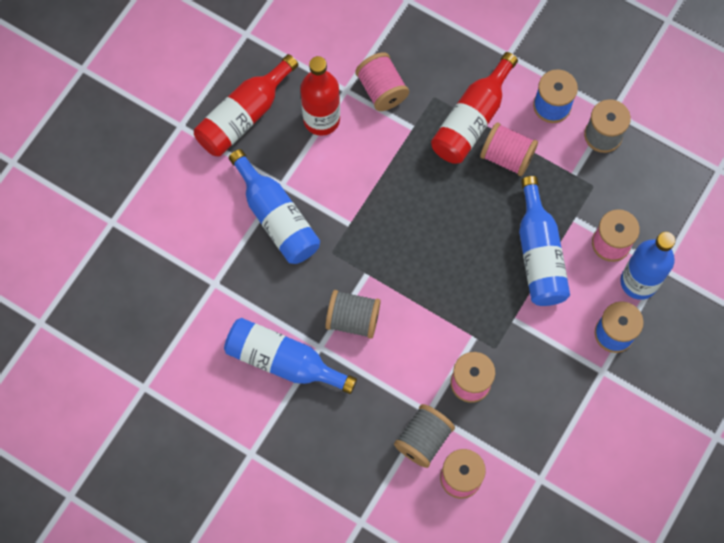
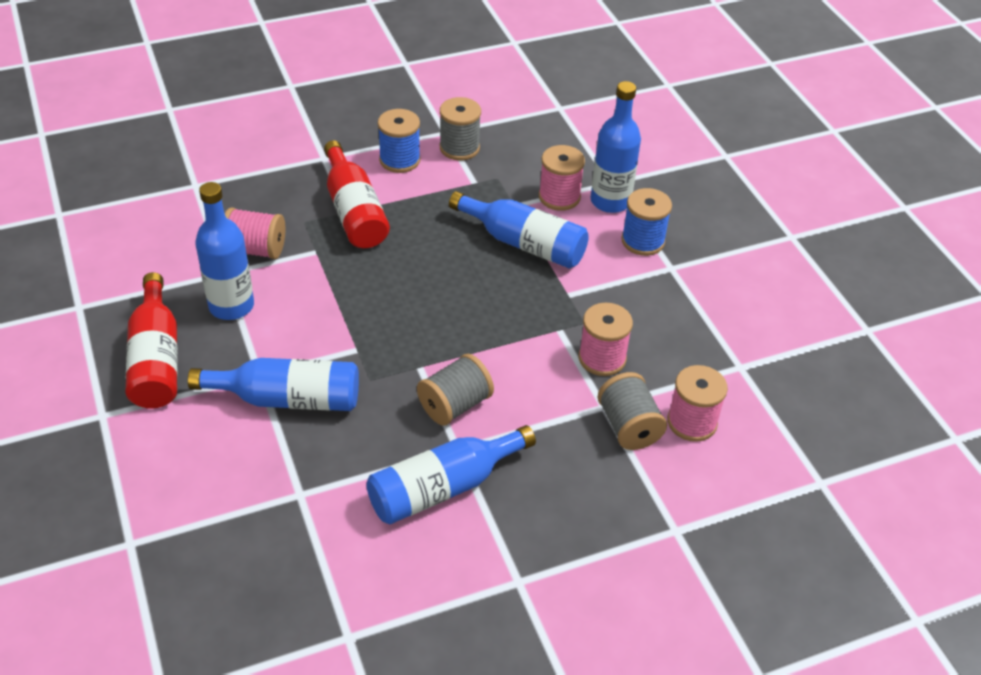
camera: 55 degrees left, 25 degrees down
red bottle [300,56,340,136] -> blue bottle [195,182,254,320]
pink spool [480,122,538,176] -> none

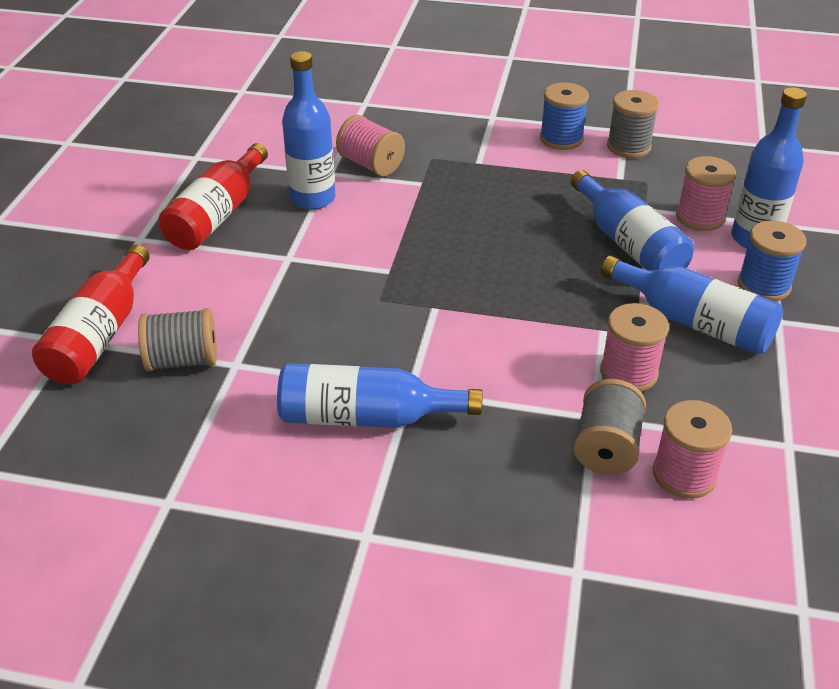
camera: 35 degrees right, 5 degrees down
blue bottle [188,358,359,411] -> blue bottle moved to [601,256,783,354]
red bottle [324,140,390,248] -> red bottle moved to [32,245,150,384]
grey spool [417,354,494,425] -> grey spool moved to [138,308,217,371]

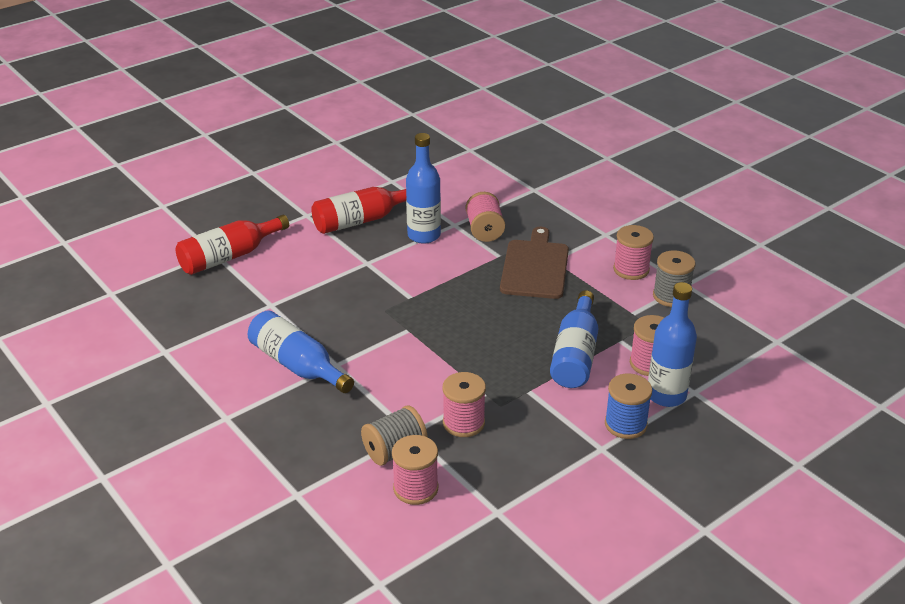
camera: 40 degrees right, 5 degrees down
grey spool [138,308,217,371] -> none
blue spool [540,82,589,150] -> pink spool [613,225,654,280]
blue bottle [601,256,783,354] -> none
none -> brown cutting board [500,227,569,299]

